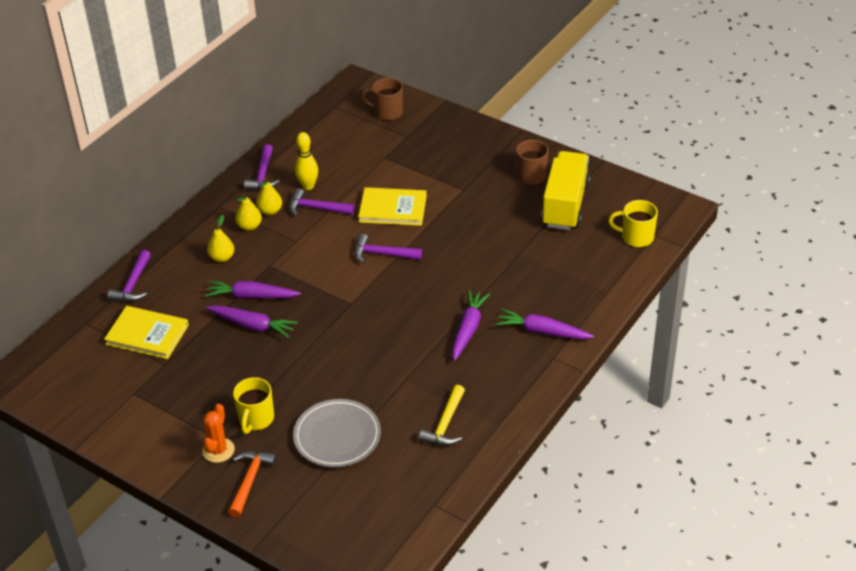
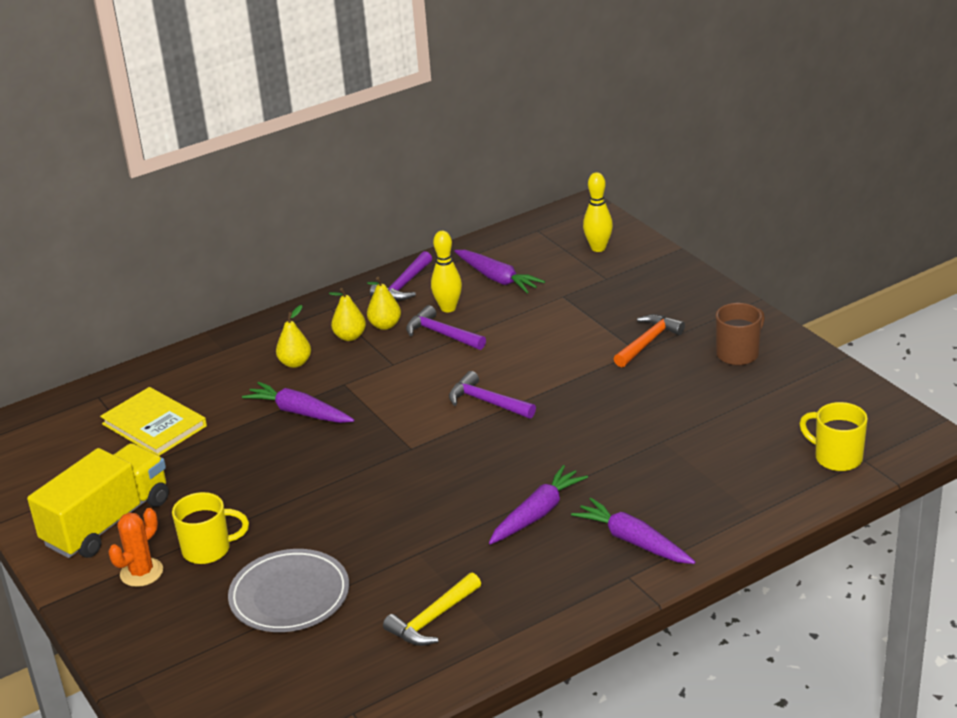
camera: 25 degrees right, 10 degrees down
purple hammer [108,250,151,302] -> none
purple carrot [205,305,298,338] -> purple carrot moved to [454,250,545,294]
orange hammer [228,451,277,517] -> orange hammer moved to [614,314,685,367]
yellow mug [233,377,274,434] -> yellow mug turned 135 degrees counterclockwise [172,492,249,564]
yellow book [358,187,427,226] -> none
brown mug [361,78,403,121] -> yellow bowling pin [583,172,613,252]
yellow truck [541,151,591,230] -> yellow truck moved to [27,443,169,558]

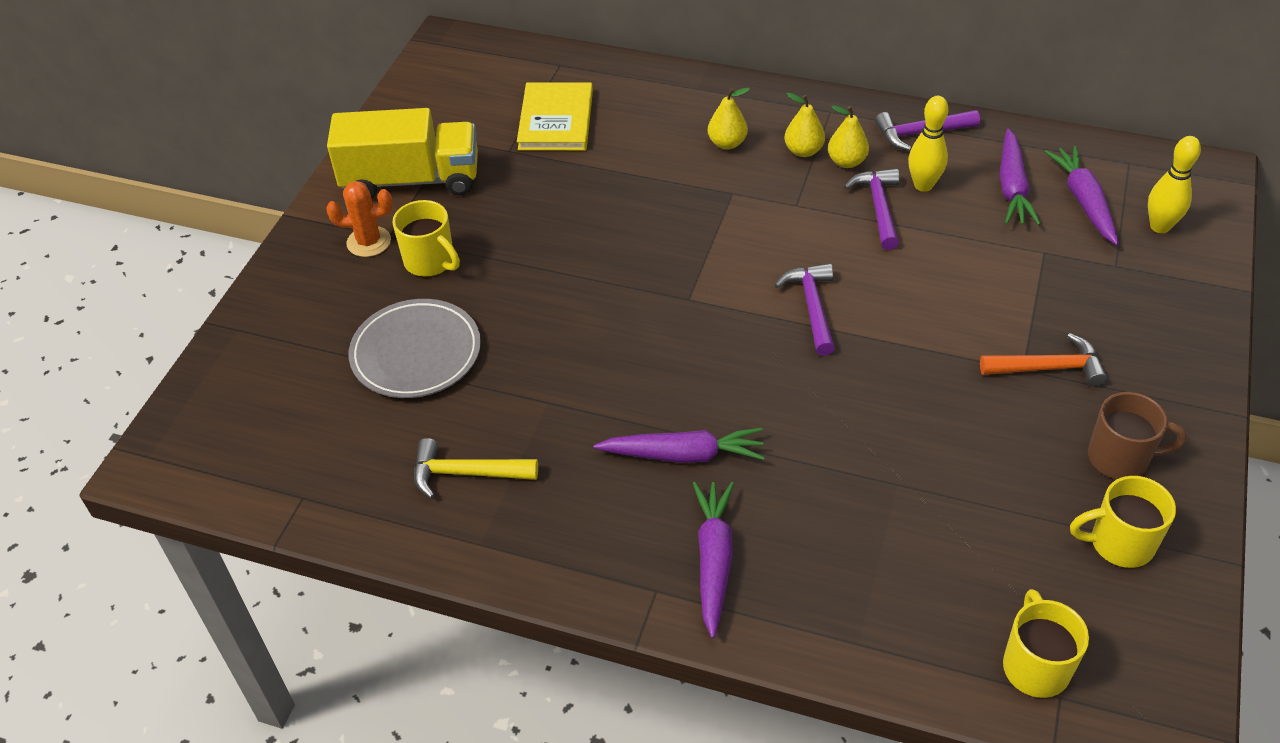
camera: 50 degrees right, 15 degrees up
purple carrot [242,382,354,423] -> purple carrot moved to [1045,146,1119,245]
none -> yellow mug [1070,476,1176,568]

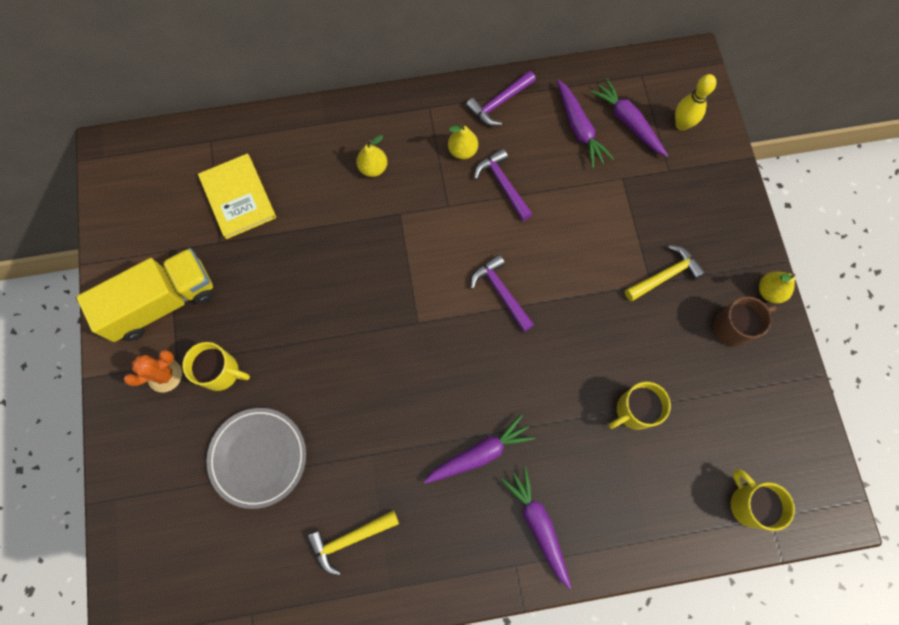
camera: 30 degrees left, 25 degrees up
yellow pear [784,93,825,157] -> yellow pear moved to [759,271,795,304]
yellow bowling pin [908,96,949,192] -> none
orange hammer [980,333,1108,387] -> yellow hammer [625,245,705,301]
yellow mug [1070,476,1176,568] -> yellow mug moved to [608,382,671,430]

